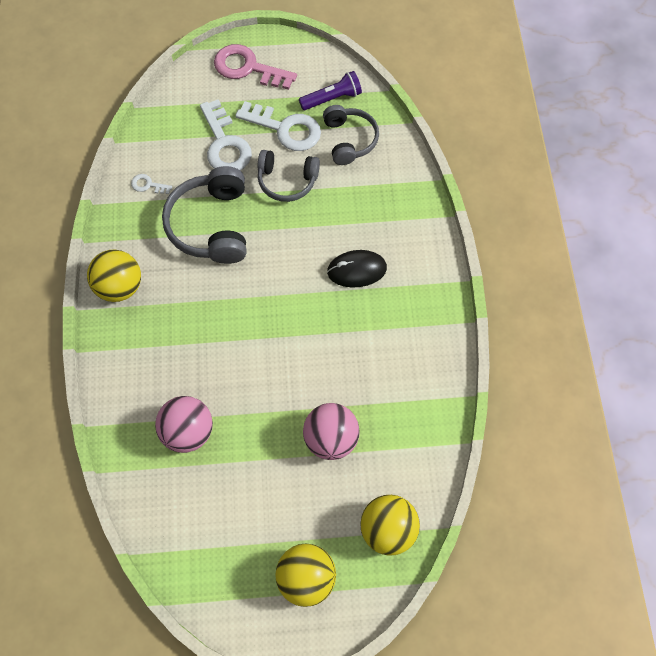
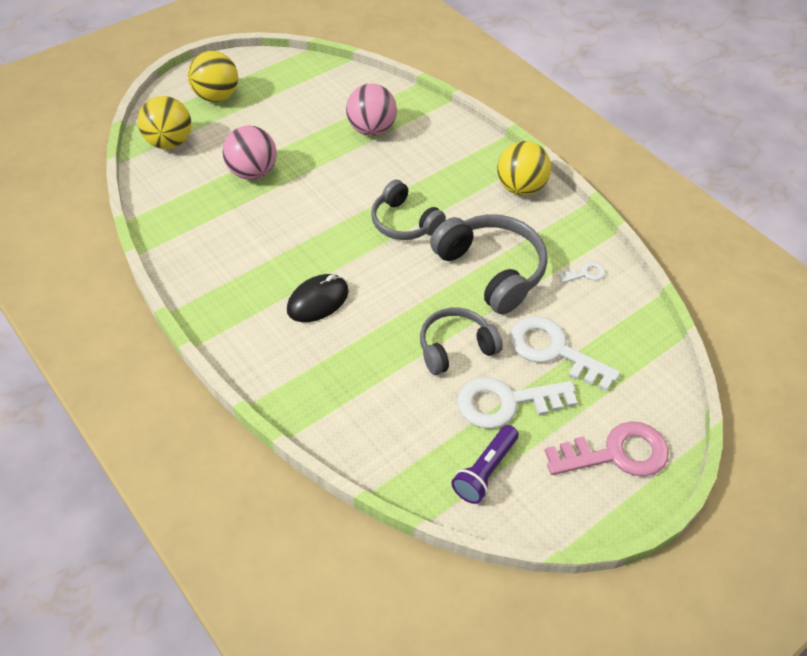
camera: 145 degrees right, 15 degrees down
grey headphones [323,105,379,165] -> grey headphones moved to [371,180,446,240]

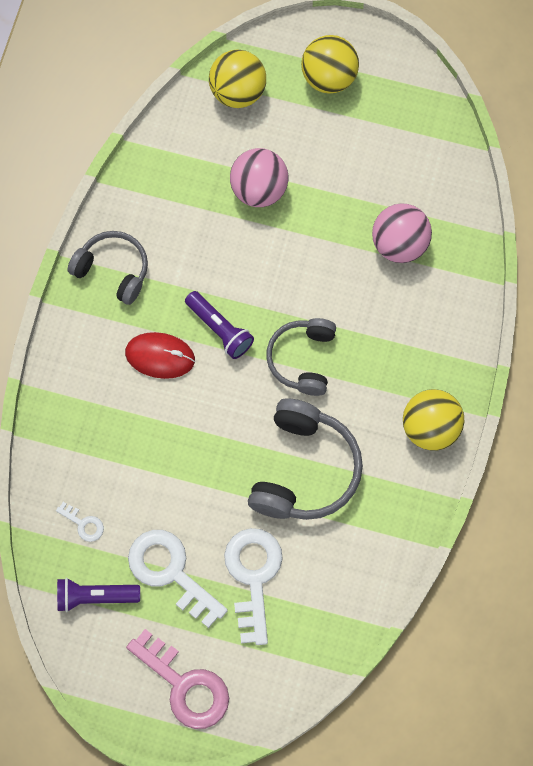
camera: 55 degrees right, 20 degrees up
black mouse [287,274,349,322] -> red mouse [125,332,195,379]
grey headphones [420,308,503,375] -> grey headphones moved to [67,231,148,305]
white key [558,262,606,283] -> white key moved to [56,502,104,542]
none -> purple flashlight [185,291,254,359]

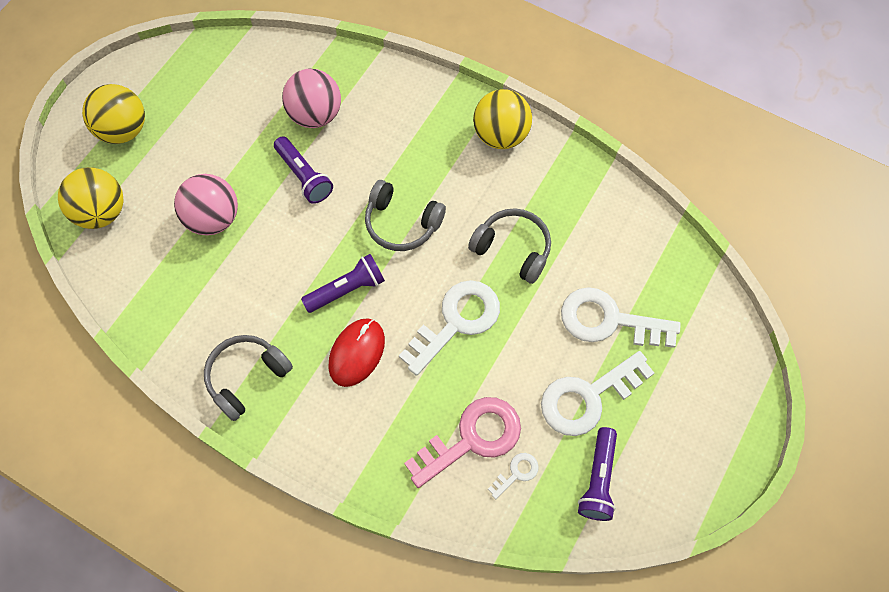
camera: 75 degrees left, 5 degrees down
pink key [126,629,229,729] -> pink key moved to [404,397,521,488]
grey headphones [248,399,363,520] -> grey headphones [468,208,551,284], size x0.66
none -> purple flashlight [274,136,333,204]
none -> white key [399,280,500,376]

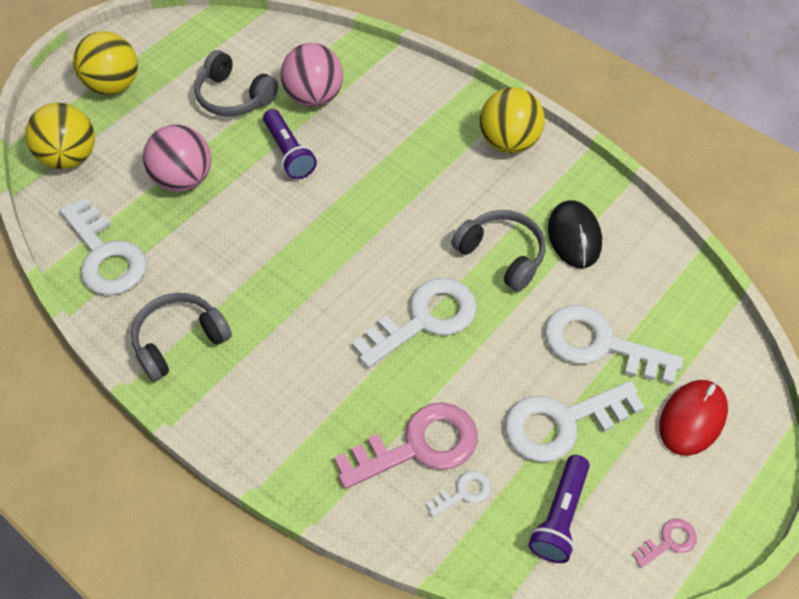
camera: 10 degrees right, 10 degrees down
purple flashlight [301,254,385,313] -> none
red mouse [328,318,385,387] -> red mouse moved to [659,380,728,456]
grey headphones [365,180,446,251] -> grey headphones moved to [194,50,278,116]
none -> white key [60,197,147,295]
none -> black mouse [548,200,602,268]
none -> pink key [632,519,697,568]

